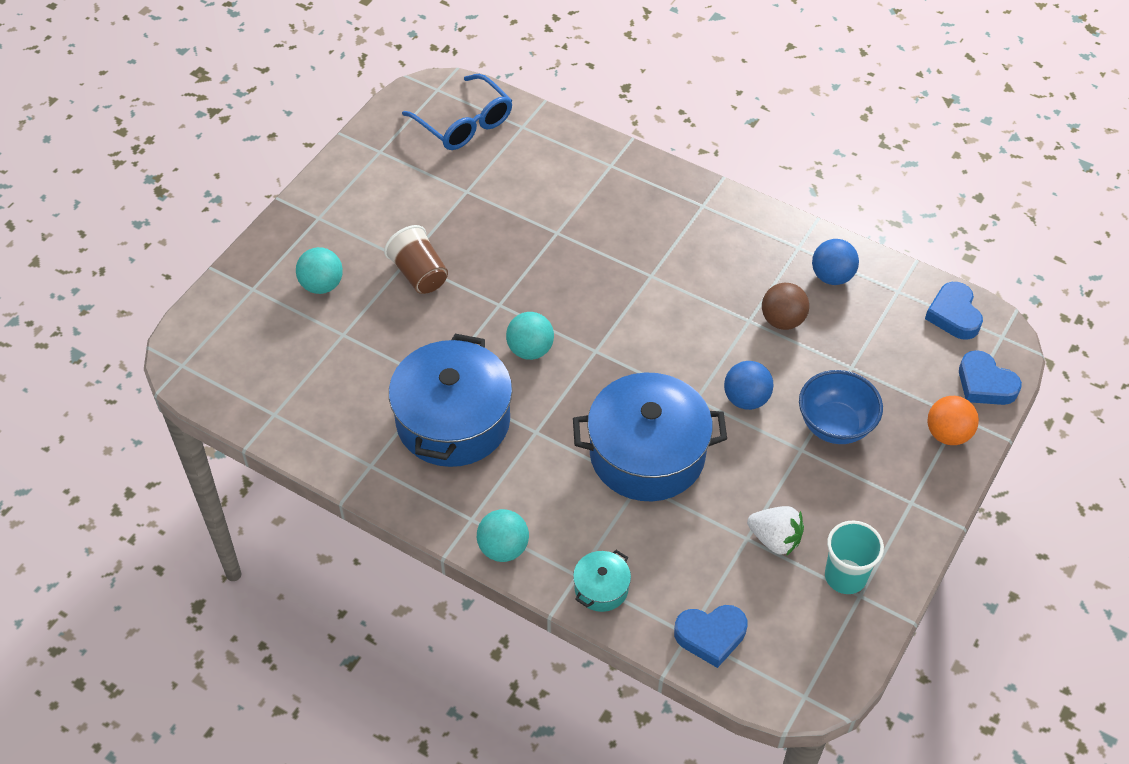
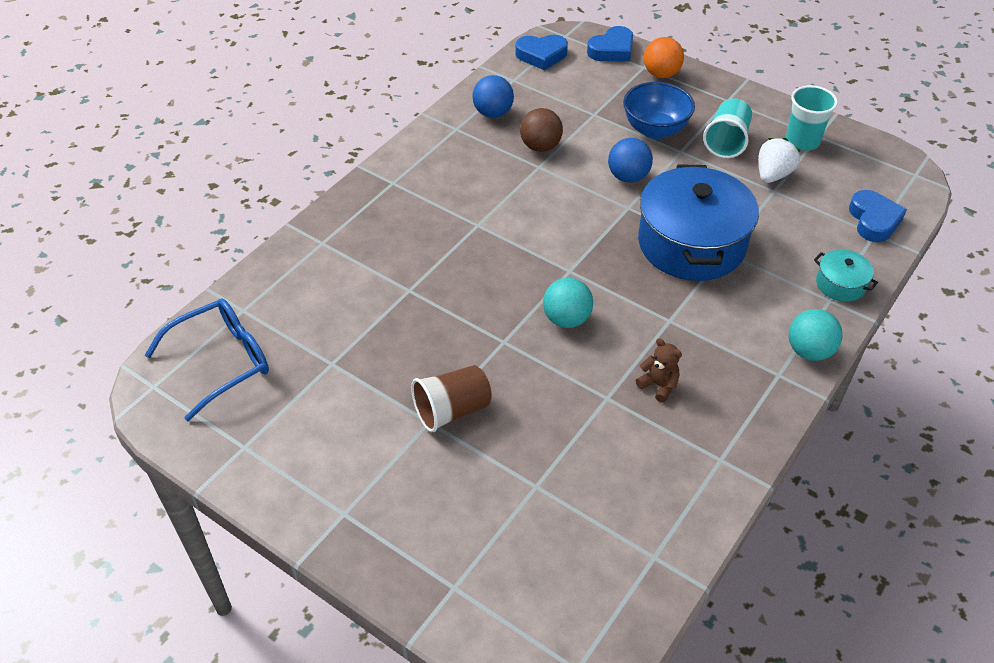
camera: 85 degrees left, 5 degrees down
turquoise ball [296,247,343,294] -> none
blue pot [389,334,512,467] -> brown teddy bear [636,338,682,403]
none -> turquoise cup [703,98,752,158]

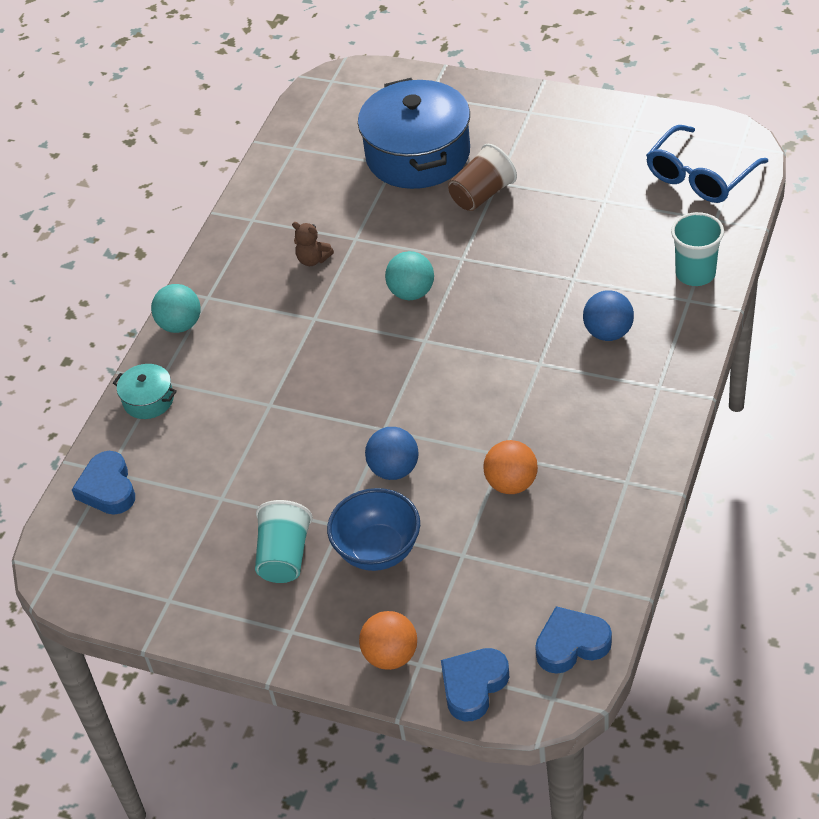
camera: 170 degrees right, 0 degrees up
blue ball [472,75,514,118] -> blue ball moved to [583,290,634,341]
brown ball [520,108,563,152] -> orange ball [483,440,538,494]
blue pot [638,164,759,281] -> blue pot moved to [358,78,470,189]
white strawberry [759,138,801,183] -> none
turquoise cup [786,85,838,151] -> turquoise cup moved to [671,212,724,286]

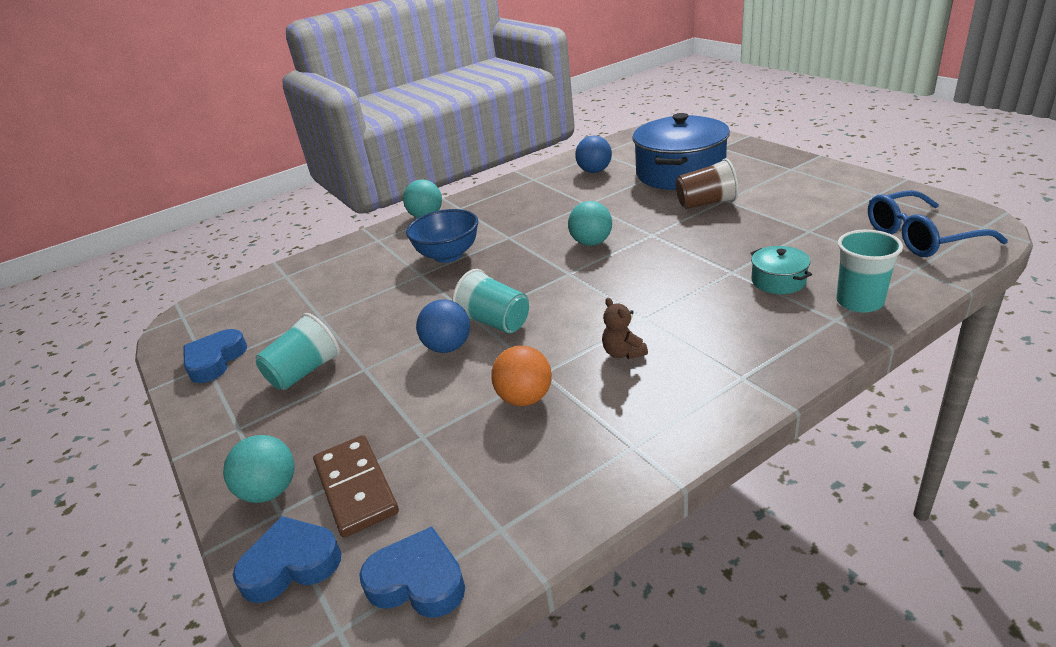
camera: 35 degrees right, 15 degrees down
blue heart [72,451,135,515] -> blue heart moved to [183,329,247,383]
turquoise pot [113,364,177,419] -> turquoise pot moved to [750,246,812,294]
brown teddy bear [292,222,334,266] -> brown teddy bear moved to [602,298,648,359]
blue bowl [327,488,420,571] -> blue bowl moved to [406,209,478,263]
orange ball [359,611,417,670] -> turquoise ball [223,435,295,503]
blue ball [583,290,634,341] -> blue ball moved to [575,136,612,173]
none -> brown domino [313,435,399,538]
none -> turquoise cup [452,269,529,333]

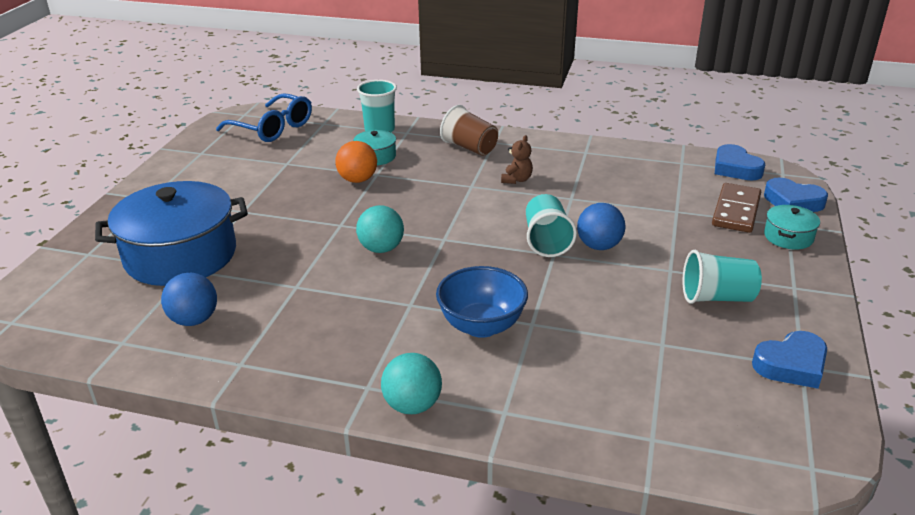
camera: 135 degrees left, 0 degrees up
turquoise ball [223,435,295,503] -> turquoise pot [764,205,820,249]
orange ball [491,346,552,406] -> orange ball moved to [335,141,377,183]
brown cup [676,158,739,209] -> brown cup moved to [440,105,498,156]

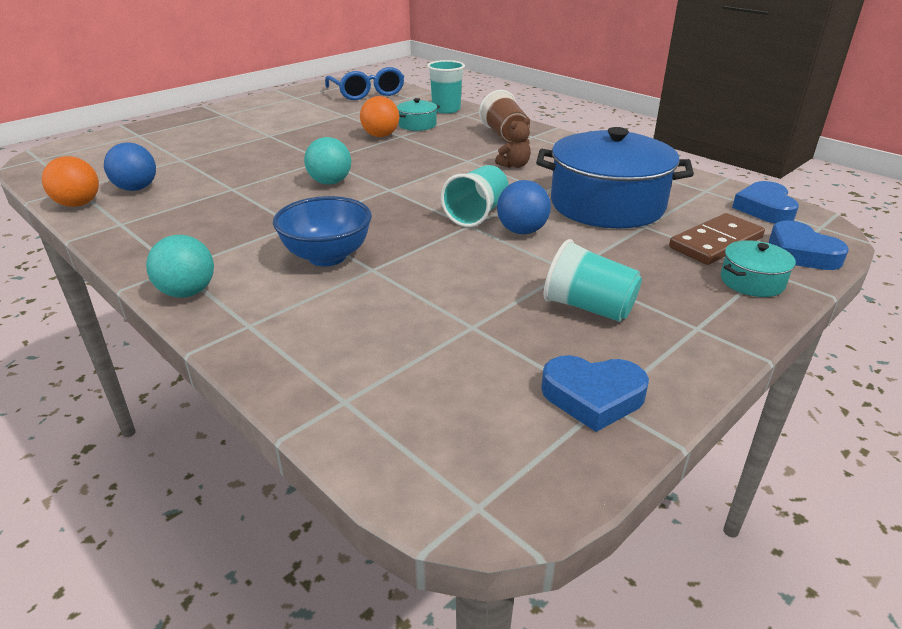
camera: 30 degrees right, 0 degrees up
blue pot [95,181,248,286] -> blue pot moved to [536,127,694,228]
none -> orange ball [42,156,99,207]

